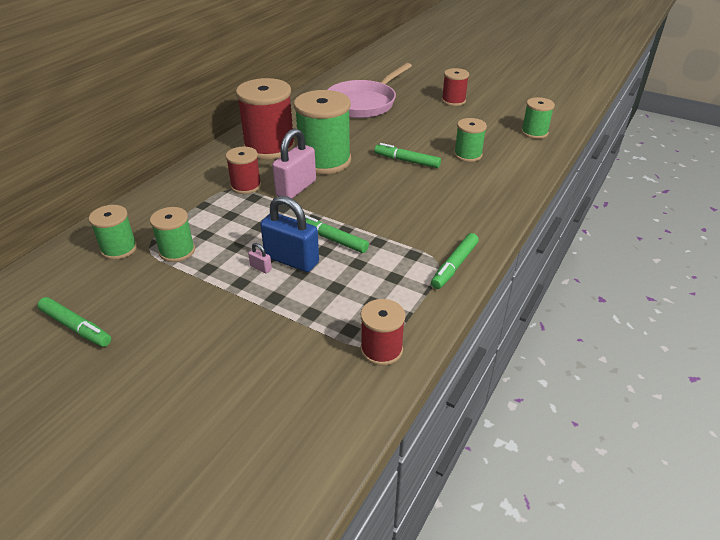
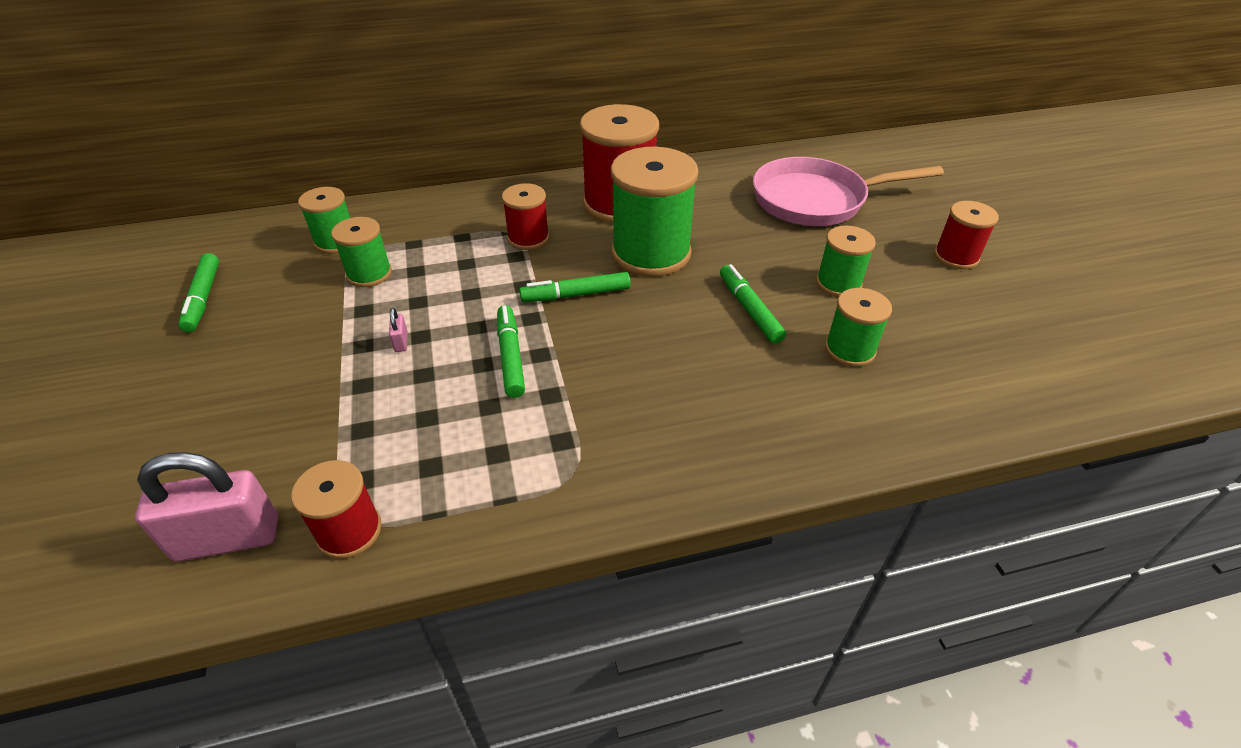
camera: 45 degrees right, 5 degrees up
blue padlock [260,196,319,272] -> none
pink padlock [272,129,316,199] -> pink padlock moved to [135,452,278,562]
green marker [431,233,479,289] -> green marker moved to [520,272,631,302]
green spool [521,97,555,139] -> green spool moved to [816,226,876,297]

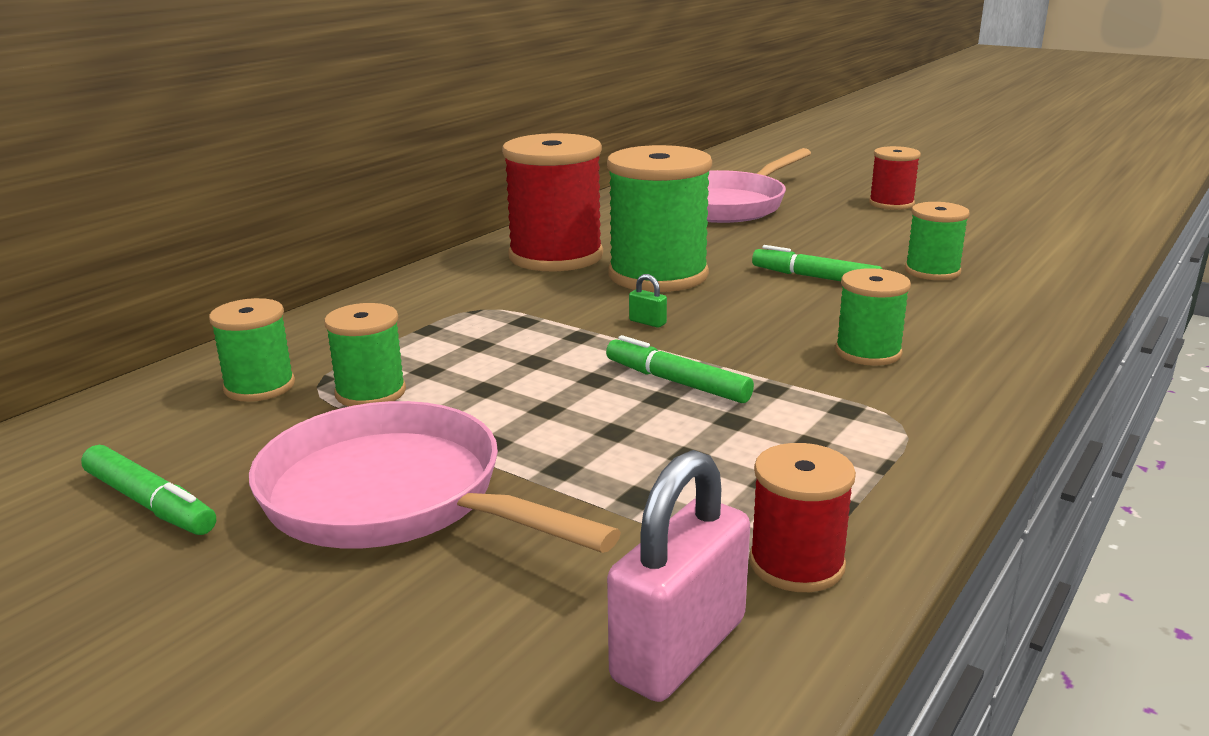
camera: 40 degrees left, 20 degrees down
pink padlock [389,308,408,352] -> none
red spool [502,183,549,250] -> none
green marker [520,272,631,302] -> green padlock [629,274,667,328]
green spool [816,226,876,297] -> green spool moved to [835,268,911,366]
none -> pink pan [249,401,621,553]

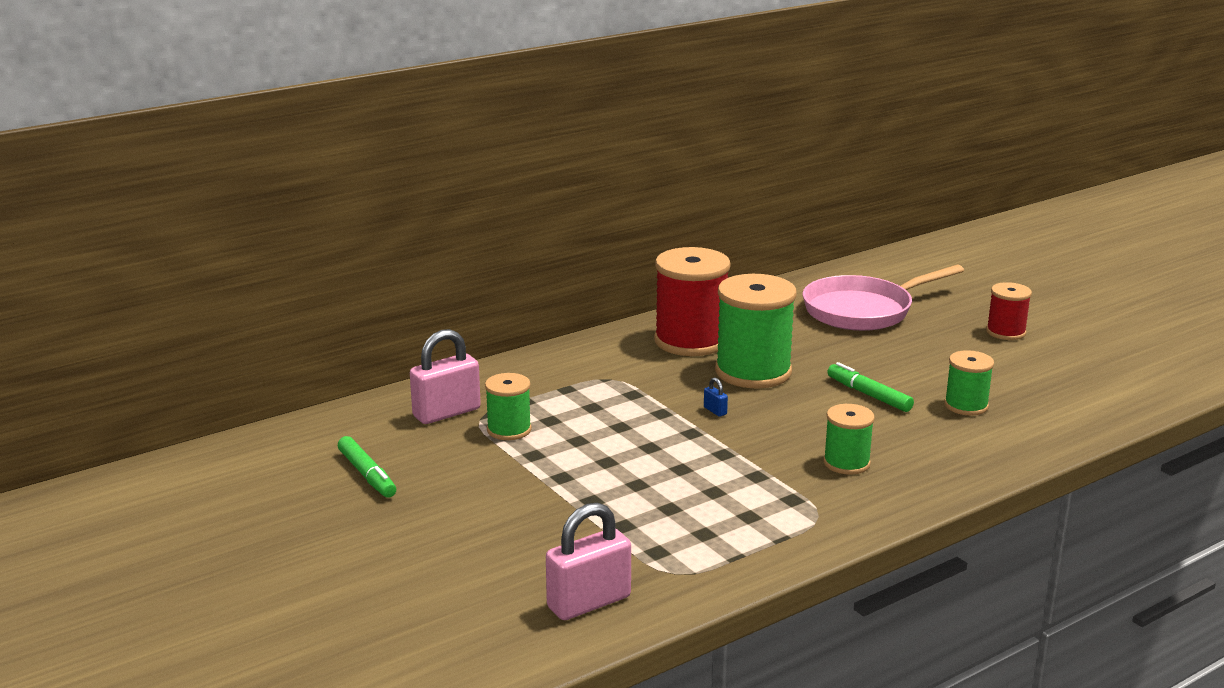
camera: 20 degrees right, 0 degrees up
green spool [209,298,295,402] -> pink padlock [410,329,481,424]
pink pan [249,401,621,553] -> none
green marker [606,335,754,403] -> none
green padlock [629,274,667,328] -> blue padlock [704,377,728,417]
red spool [749,443,856,592] -> none

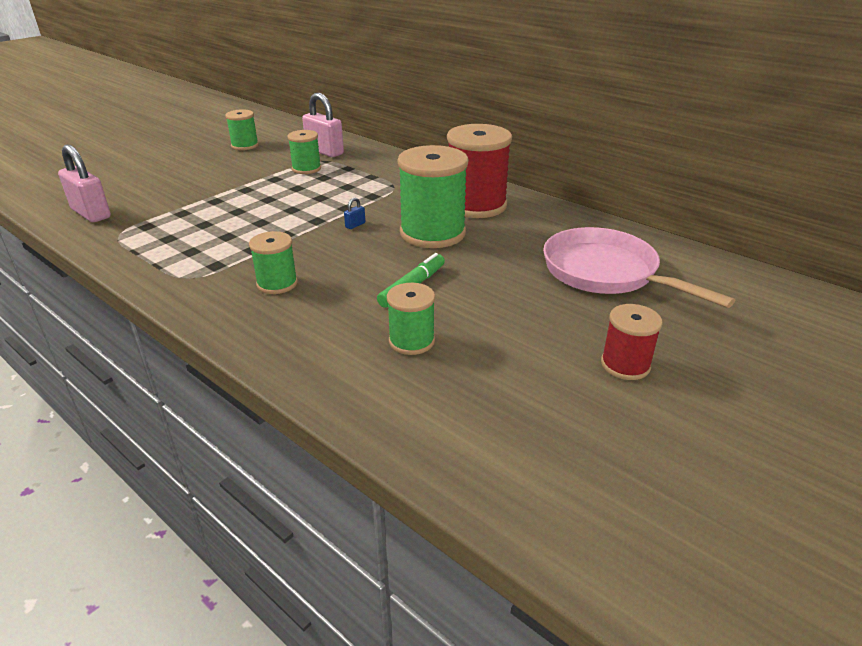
camera: 75 degrees right, 10 degrees up
green marker [338,436,396,498] -> green spool [225,109,259,150]

